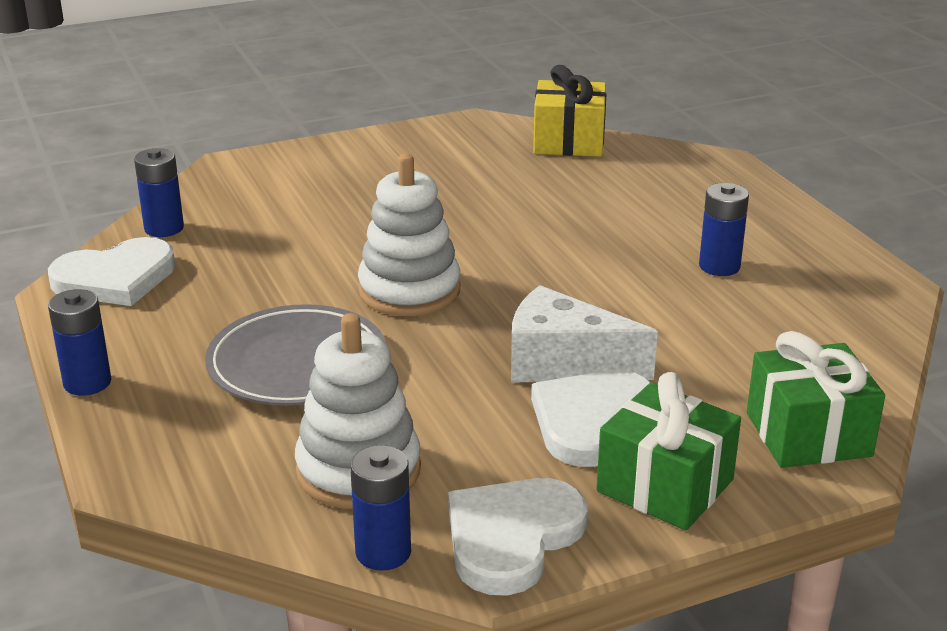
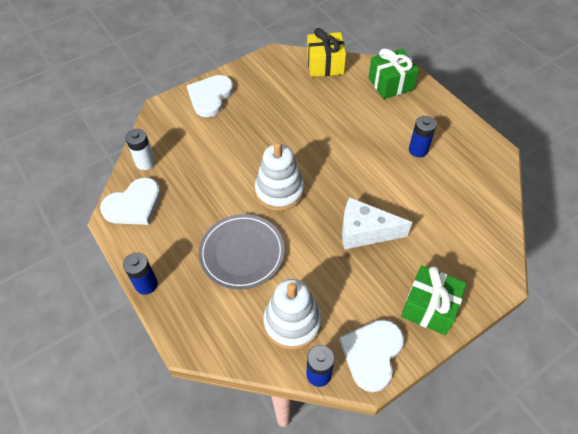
camera: 10 degrees left, 25 degrees up
blue battery [134,148,184,237] -> white battery [126,129,155,170]
white heart [531,370,651,467] -> white heart moved to [187,75,234,117]
green gift [747,331,885,468] -> green gift moved to [368,48,419,99]

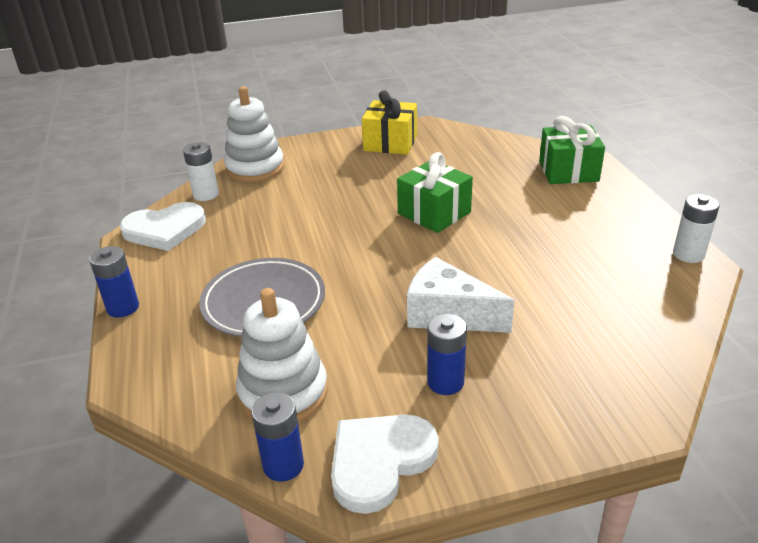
camera: 20 degrees right, 20 degrees down
white heart [187,75,234,117] -> none
white stacking toy [255,142,304,211] -> white stacking toy moved to [224,86,284,182]
yellow gift [307,28,346,77] -> yellow gift moved to [362,90,417,155]
green gift [401,265,467,335] -> green gift moved to [397,152,473,233]
blue battery [409,116,436,157] -> blue battery moved to [427,314,467,395]
none -> white battery [673,194,720,263]

